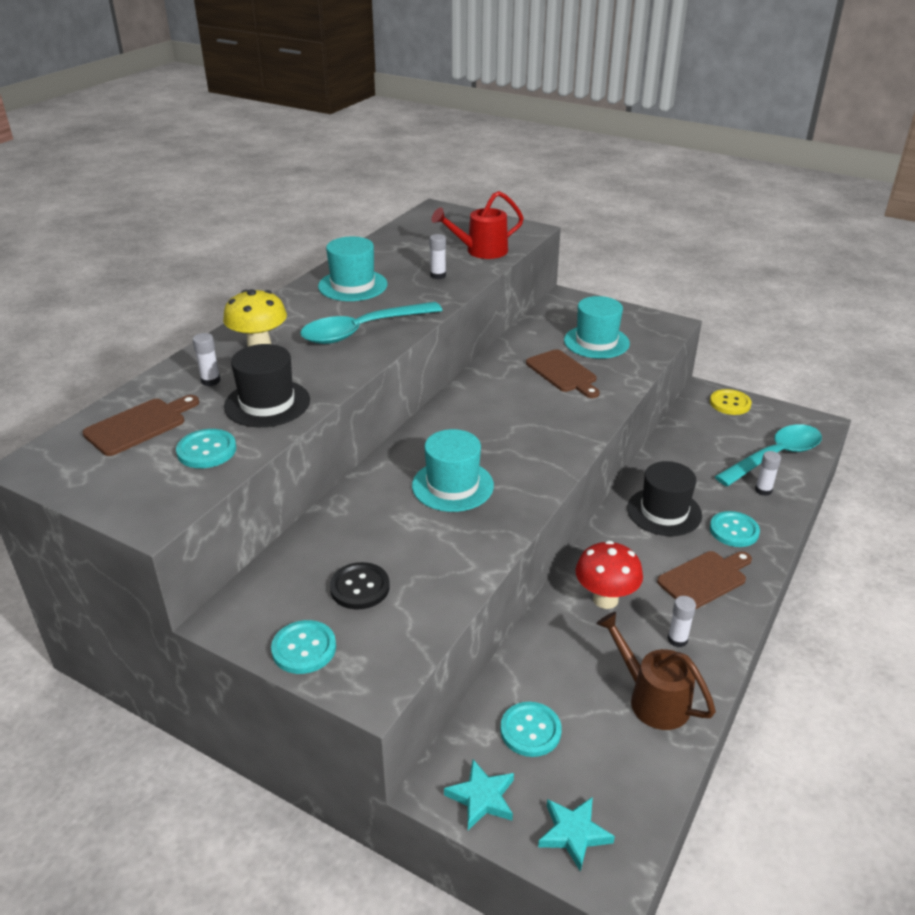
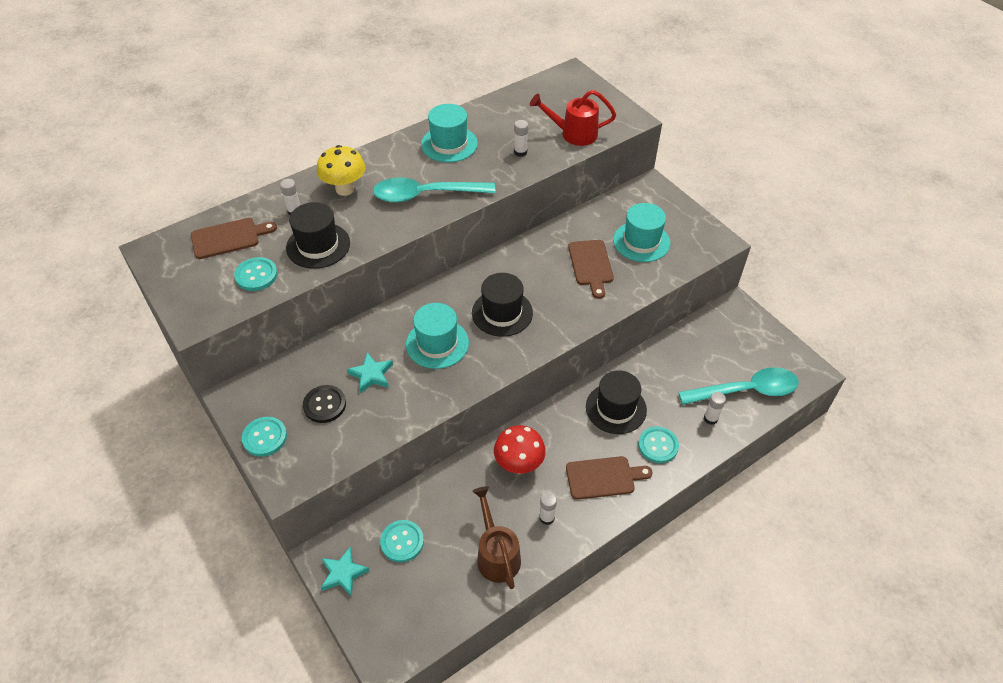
camera: 25 degrees right, 15 degrees up
turquoise star [538,797,615,872] -> turquoise star moved to [347,352,393,394]
yellow button [710,389,752,415] -> none
none -> black hat [472,273,533,337]

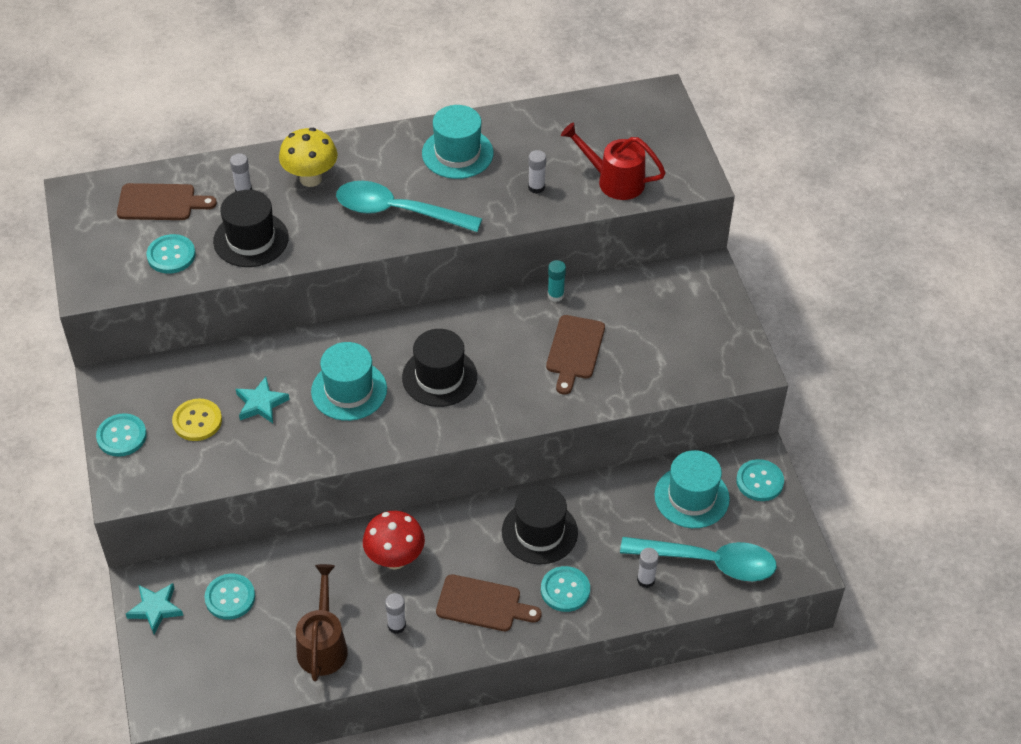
camera: 20 degrees right, 0 degrees up
black button [303,385,346,423] -> yellow button [172,399,222,441]
turquoise hat [613,203,670,262] -> turquoise hat moved to [654,450,730,528]
none -> turquoise glue stick [548,260,566,302]
none -> turquoise button [736,459,784,501]

